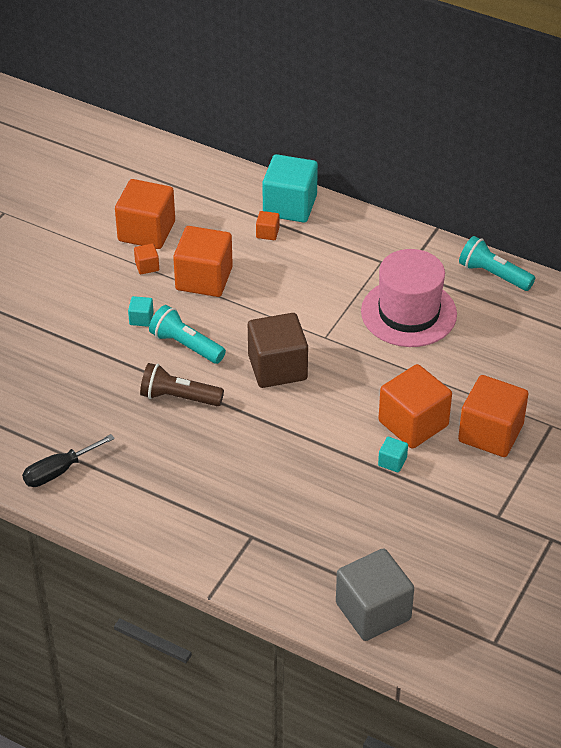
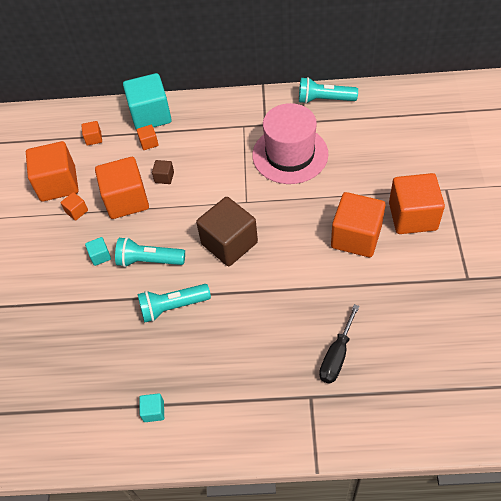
camera: 25 degrees left, 10 degrees up
black screwdriver [22,434,115,487] -> black screwdriver moved to [319,304,360,384]
brown flashlight [140,363,224,406] -> turquoise flashlight [138,284,211,323]
grey cube [336,548,414,641] -> none
turquoise cube [378,437,408,473] -> turquoise cube moved to [139,393,164,422]
none -> orange cube [81,121,102,146]
none -> brown cube [152,160,174,184]

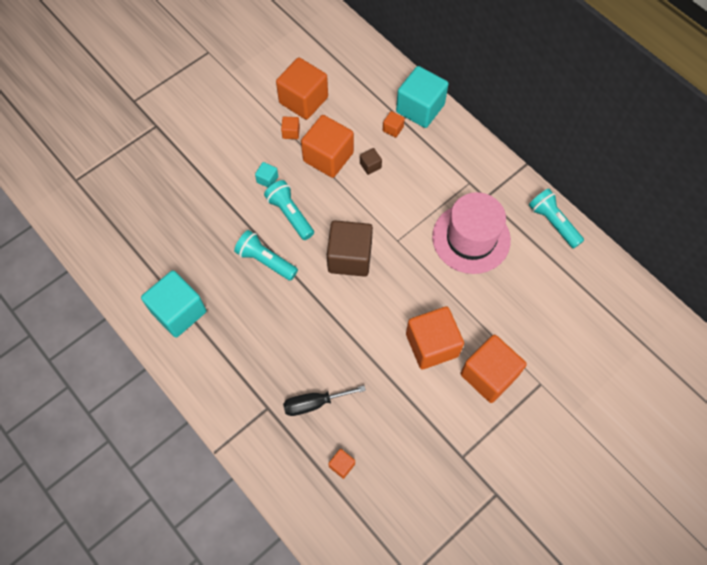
camera: 45 degrees right, 10 degrees up
orange cube [81,121,102,146] -> orange cube moved to [328,449,355,479]
turquoise cube [139,393,164,422] -> turquoise cube [141,270,207,338], size x2.30

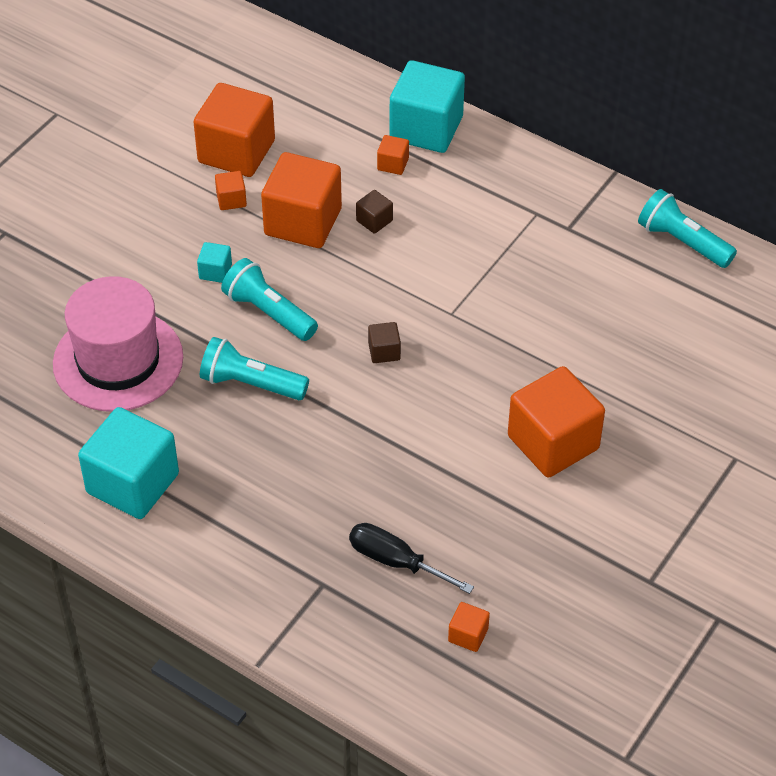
camera: 15 degrees left, 15 degrees down
black screwdriver [283,386,366,416] -> black screwdriver turned 60 degrees clockwise [349,523,474,594]
brown cube [327,220,373,277] -> brown cube [368,322,401,363], size x0.43
pink hat [432,192,511,274] -> pink hat moved to [53,276,183,412]
orange cube [461,335,527,403] -> none

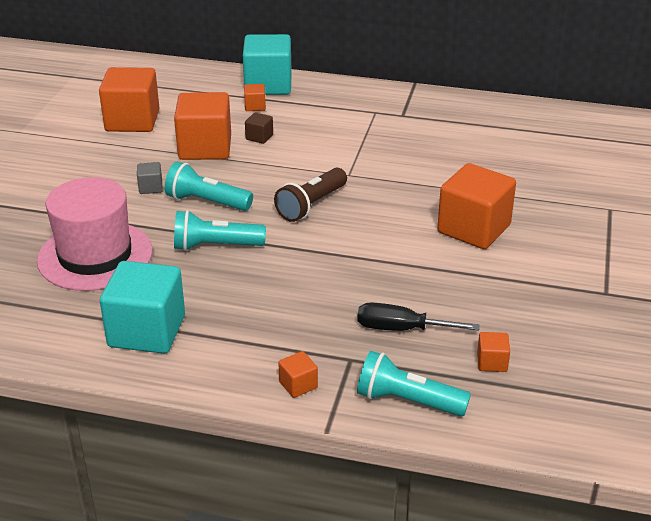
camera: 20 degrees left, 15 degrees down
turquoise cube [197,242,232,283] -> grey cube [137,162,163,194]
orange cube [215,171,247,210] -> orange cube moved to [278,351,318,398]
brown cube [368,322,401,363] -> brown flashlight [274,168,347,222]
turquoise flashlight [638,189,737,268] -> turquoise flashlight moved to [357,351,471,416]

